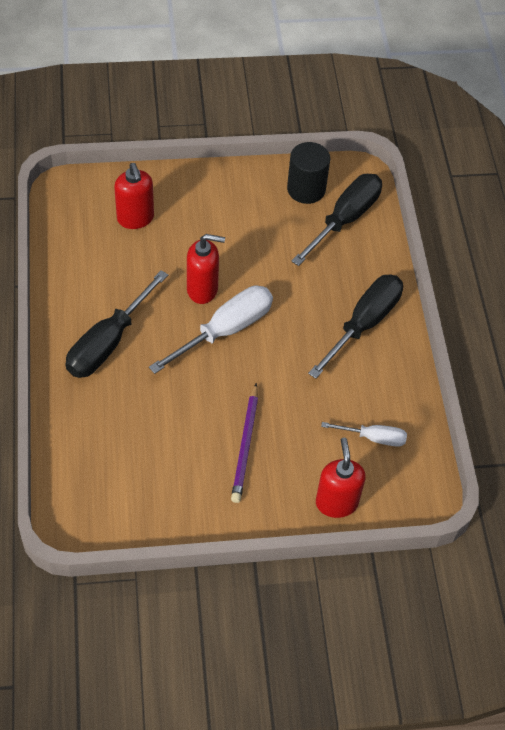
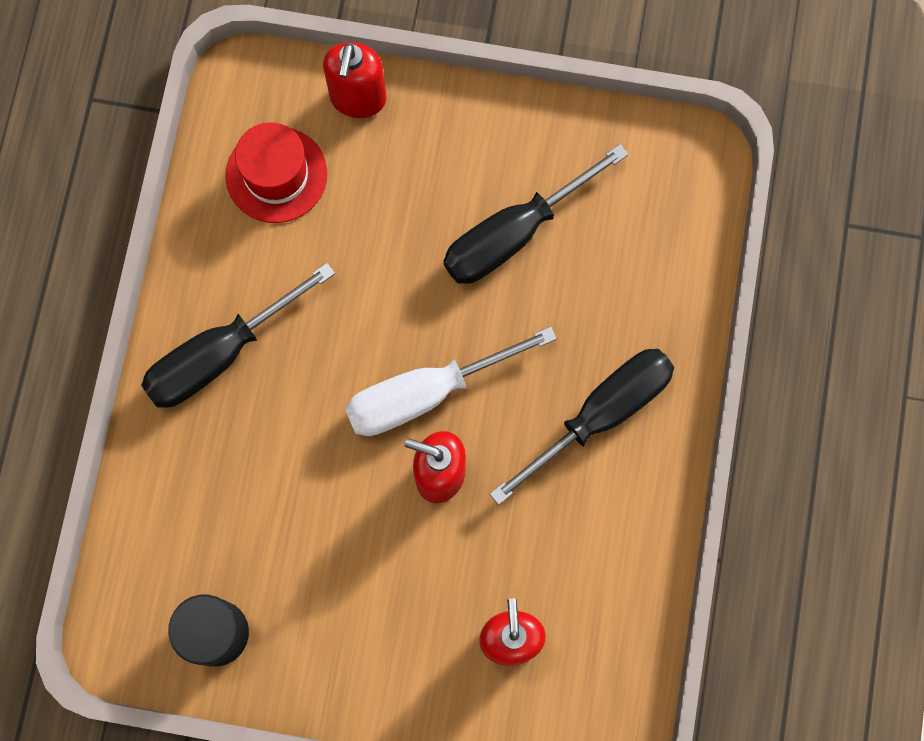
camera: 160 degrees left, 20 degrees up
purple pencil [231,383,258,503] -> none
black screwdriver [291,174,382,266] -> black screwdriver moved to [443,144,628,284]
white screwdriver [321,422,407,447] -> red hat [226,122,327,223]

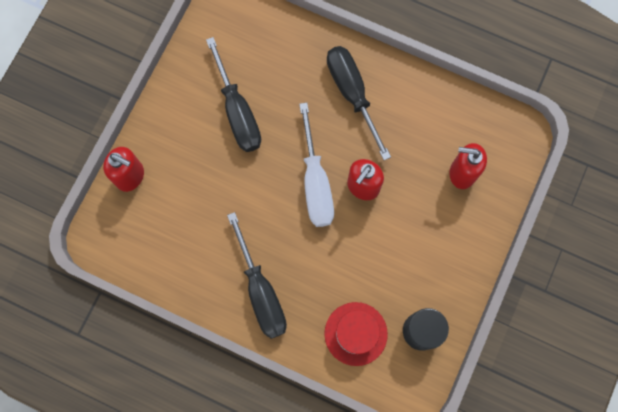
camera: 75 degrees left, 0 degrees up
red hat [226,122,327,223] -> red hat moved to [324,302,388,366]

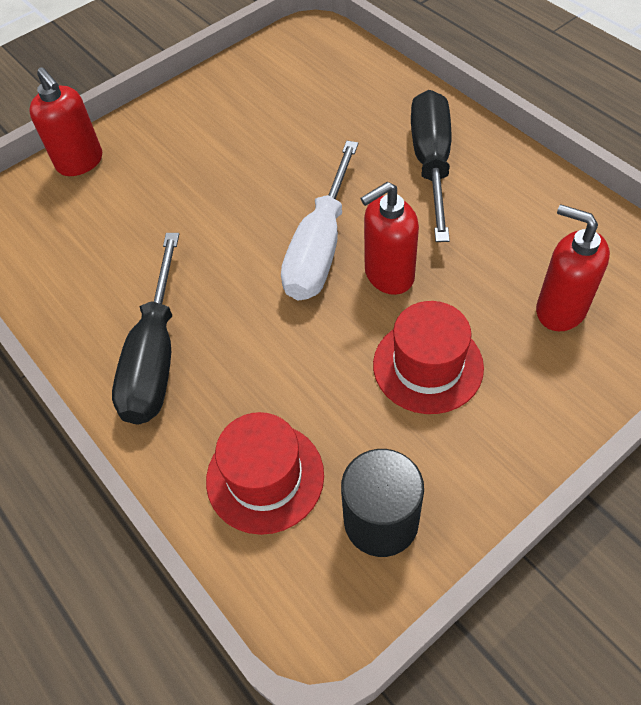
camera: 30 degrees right, 20 degrees down
black screwdriver [206,37,261,152] -> none
none -> red hat [373,301,484,414]

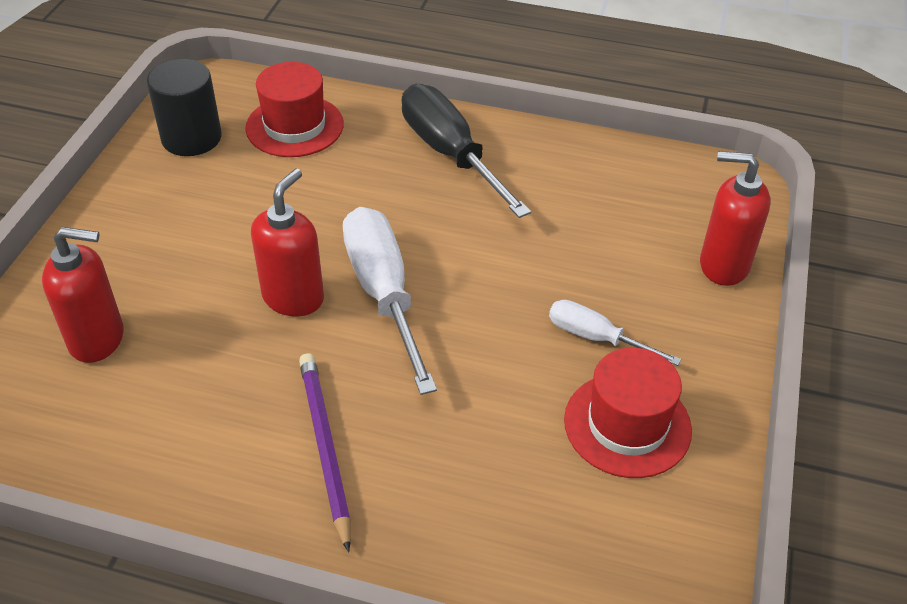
camera: 140 degrees right, 10 degrees down
red hat [373,301,484,414] -> red hat moved to [564,348,692,478]
black screwdriver [411,90,451,242] -> purple pencil [299,353,351,553]
none -> white screwdriver [549,300,682,366]

